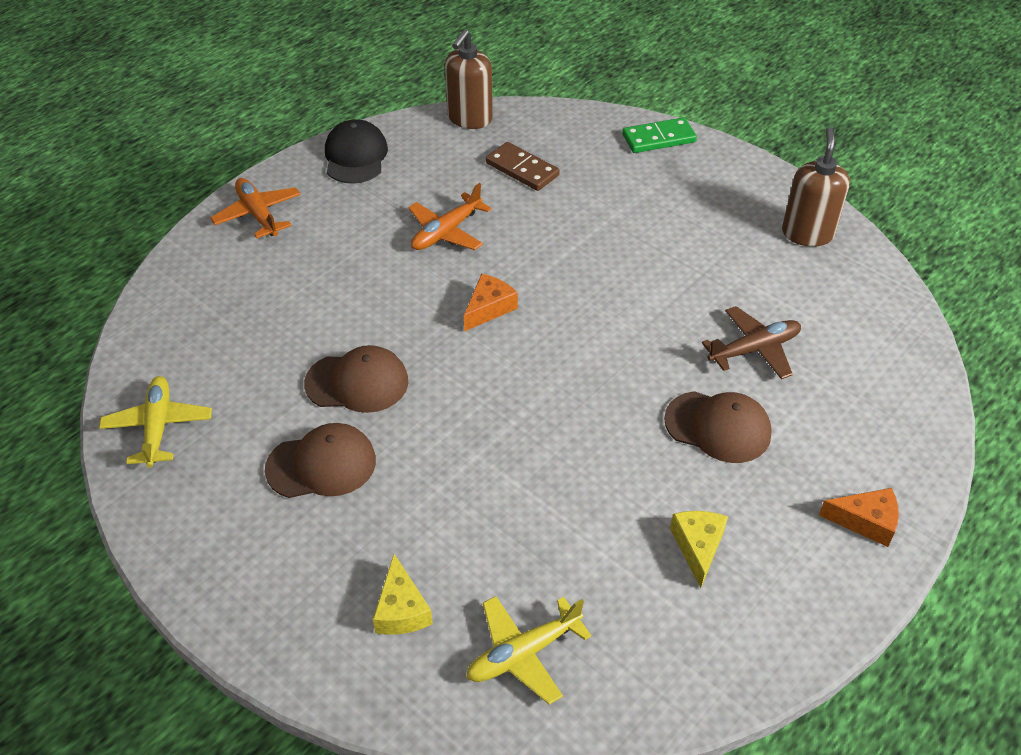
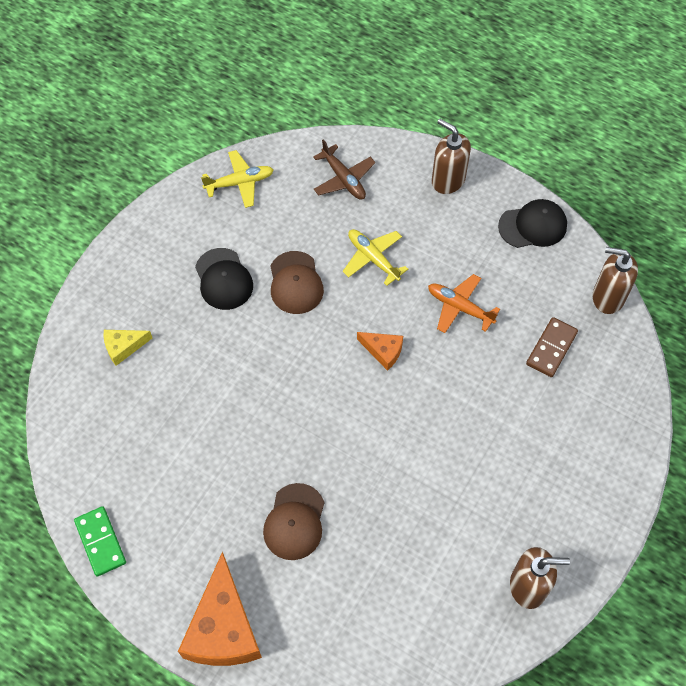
camera: 80 degrees right, 15 degrees up
orange plane [211,178,301,238] -> brown soap dispenser [432,119,471,194]
brown cap [265,423,376,498] -> black cap [195,248,253,310]
yellow plane [466,596,592,705] -> yellow plane moved to [343,229,408,286]
green domino [622,117,697,153] -> green domino moved to [74,506,126,577]
yellow cheese [670,511,728,588] -> none
brown plane [702,306,801,379] -> brown plane moved to [313,139,375,200]
orange cheese [819,488,899,547] -> orange cheese [178,551,262,666], size x2.02

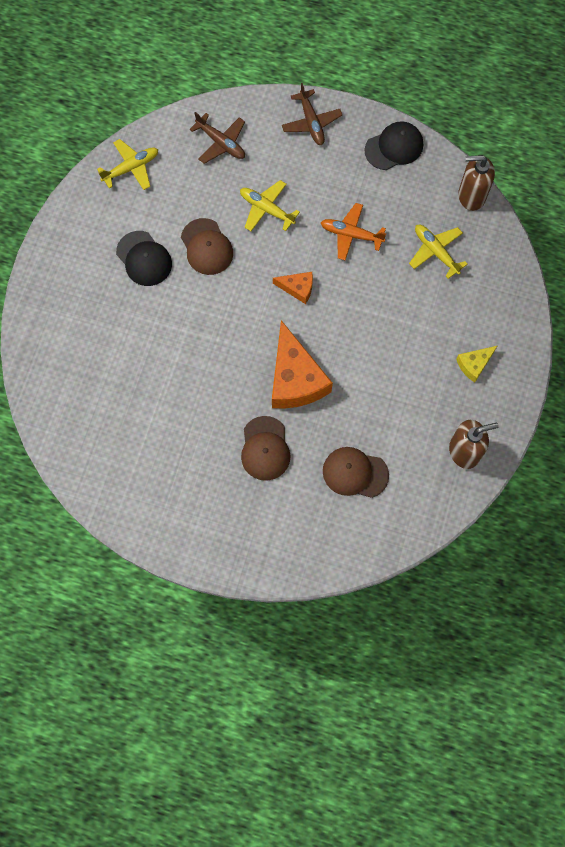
camera: 15 degrees left, 10 degrees up
green domino [74,506,126,577] -> none
yellow cheese [104,330,152,366] -> yellow cheese moved to [456,346,497,383]
orange cheese [178,551,262,666] -> orange cheese moved to [272,320,333,409]
brown soap dispenser [432,119,471,194] -> brown plane [282,83,342,145]
brown domino [526,317,578,377] -> yellow plane [409,225,468,279]
none -> brown cap [323,447,389,498]

